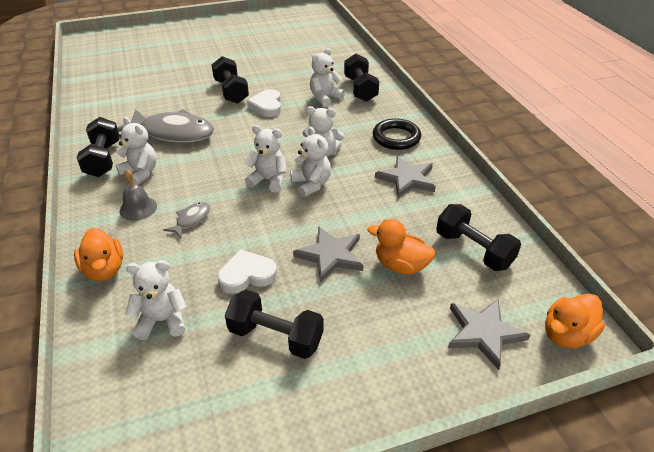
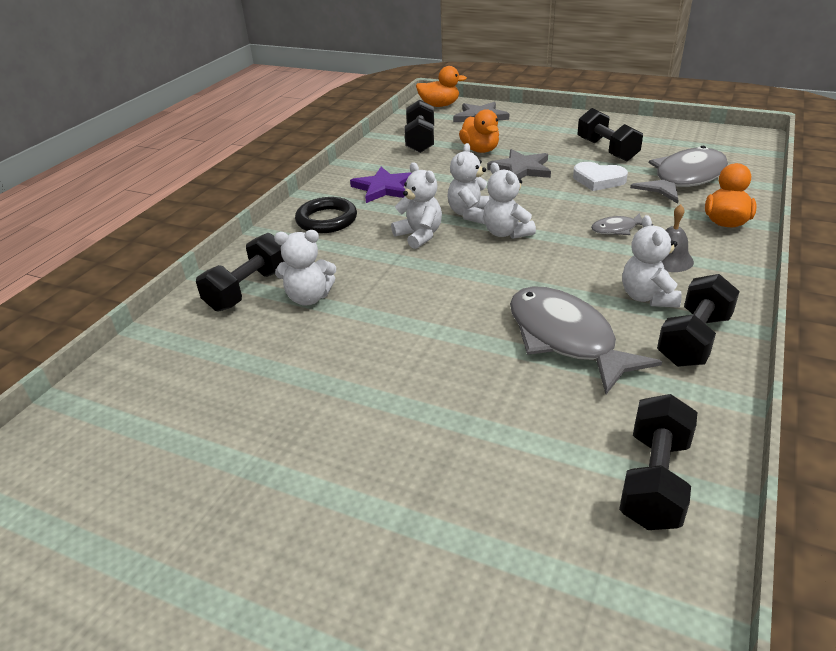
camera: 135 degrees left, 5 degrees down
white teddy bear [126,260,187,340] -> grey fish [630,146,728,204]
black dumbbell [211,56,249,104] -> black dumbbell moved to [619,394,697,530]
white heart [247,89,281,117] -> none
grey star [375,156,436,198] -> purple star [350,167,411,203]

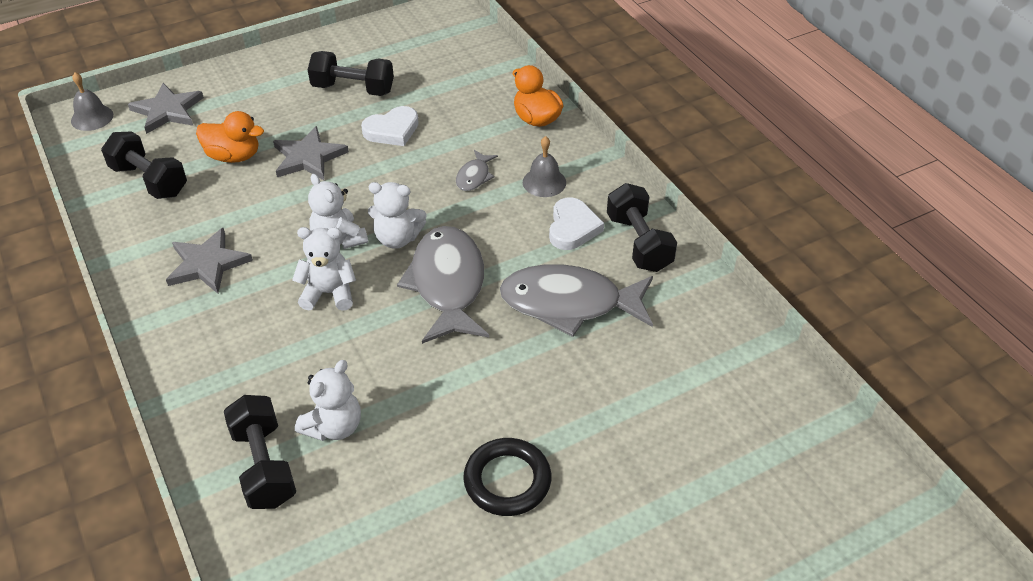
camera: 55 degrees left, 10 degrees up
black ring [295,197,357,233] -> black ring moved to [463,438,551,516]
purple star [350,167,411,203] -> grey star [166,228,253,294]
orange duck [416,66,467,107] -> grey bell [71,72,113,131]
black dumbbell [619,394,697,530] -> none
white teddy bear [622,215,682,308] -> white heart [549,197,604,250]
grey fish [630,146,728,204] -> grey fish moved to [397,226,489,344]

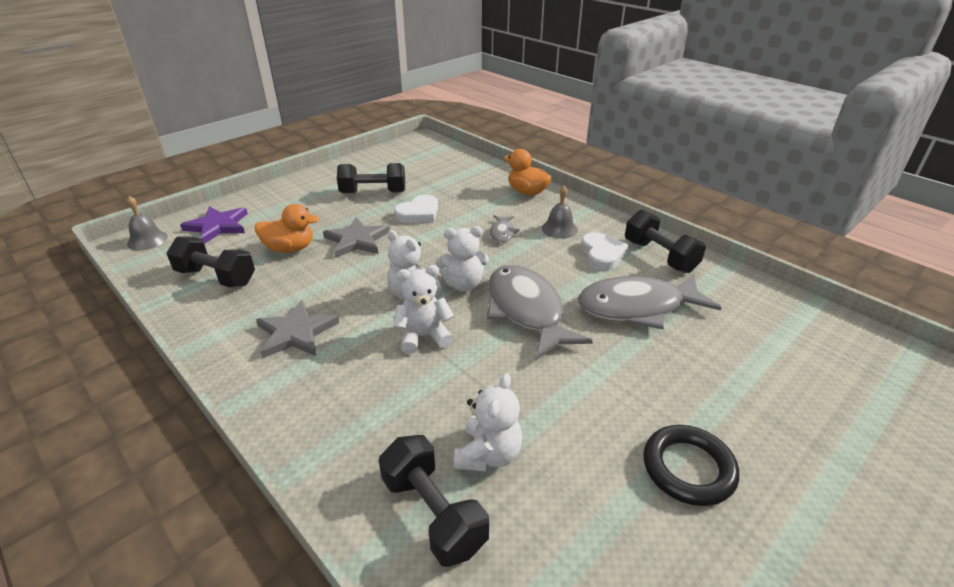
camera: 15 degrees left, 10 degrees down
grey star [128,83,204,134] -> purple star [180,206,248,244]

